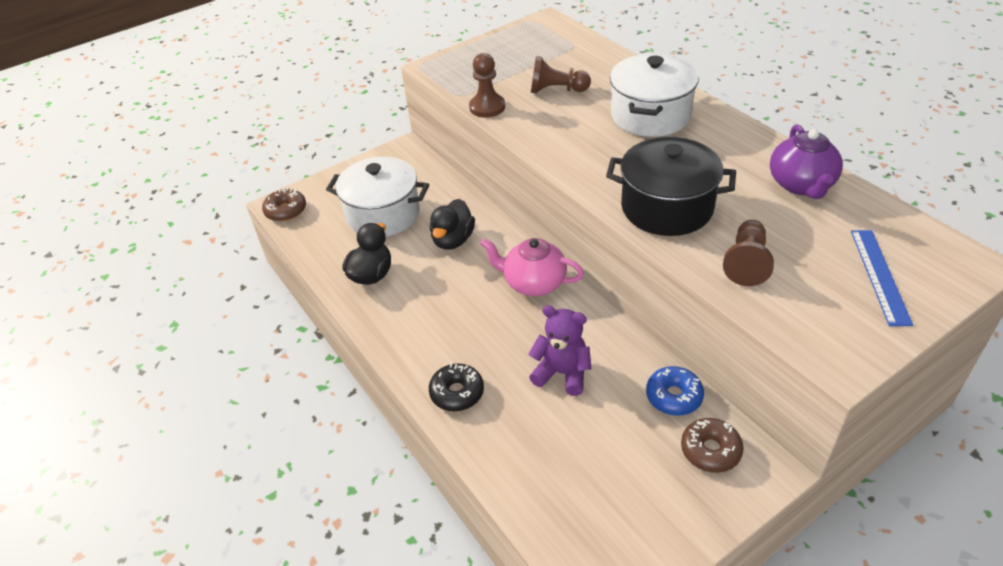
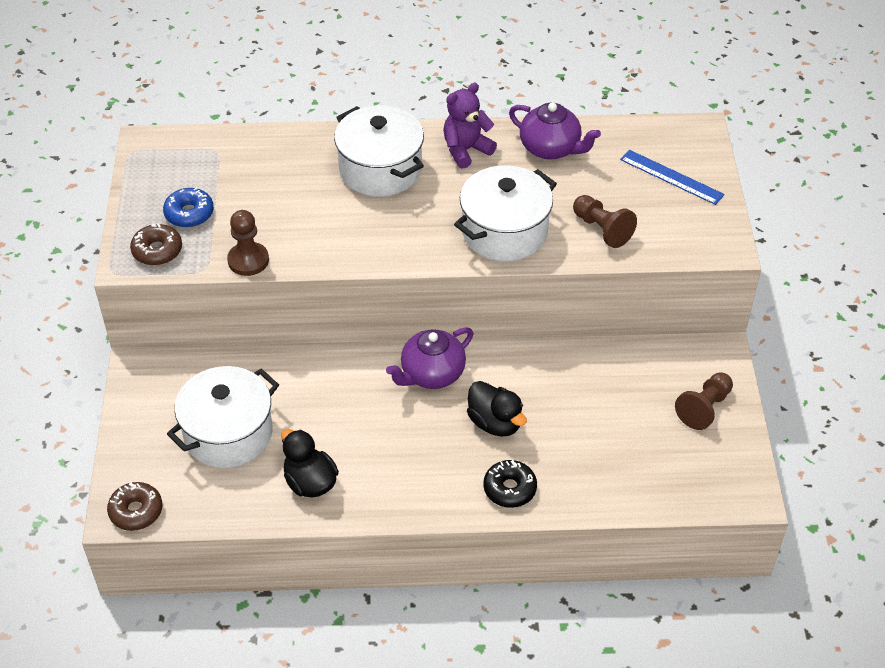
camera: 60 degrees left, 5 degrees up
black duck [430,199,475,250] -> black duck moved to [467,381,527,437]
pink teapot [480,238,584,296] -> purple teapot [386,327,473,389]
purple teddy bear [529,305,591,396] -> purple teddy bear moved to [443,83,497,169]
brown pawn [531,56,591,93] -> brown pawn moved to [675,372,733,430]
black pot [606,137,736,236] -> white pot [454,165,557,262]
blue donut [646,366,704,416] -> blue donut moved to [163,187,214,228]
brown donut [681,418,744,473] -> brown donut moved to [130,223,182,265]

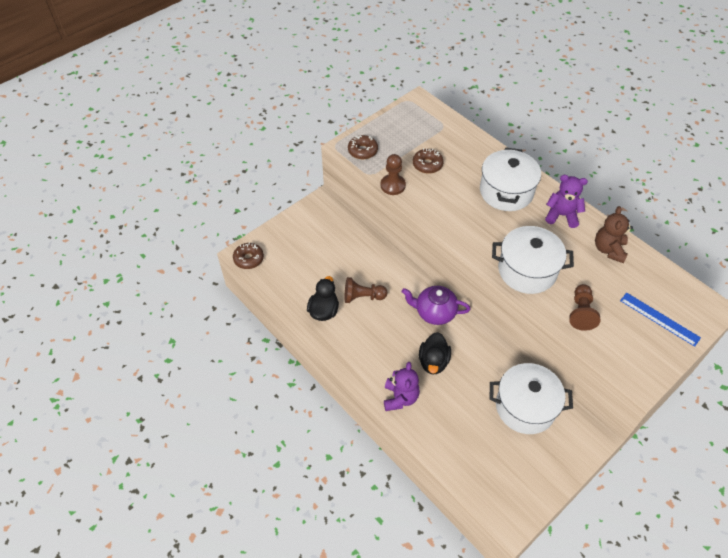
camera: 50 degrees right, 5 degrees up
blue donut [163,187,214,228] -> none
white pot [167,366,279,468] -> white pot moved to [490,363,573,434]
black donut [483,460,537,508] -> purple teddy bear [384,362,420,411]
purple teapot [509,103,601,160] -> brown teddy bear [595,206,633,263]
blue ruler [620,150,724,205] -> blue ruler turned 45 degrees counterclockwise [620,293,701,347]
brown pawn [675,372,733,430] -> brown pawn moved to [345,277,387,303]
none -> brown donut [413,148,444,174]

